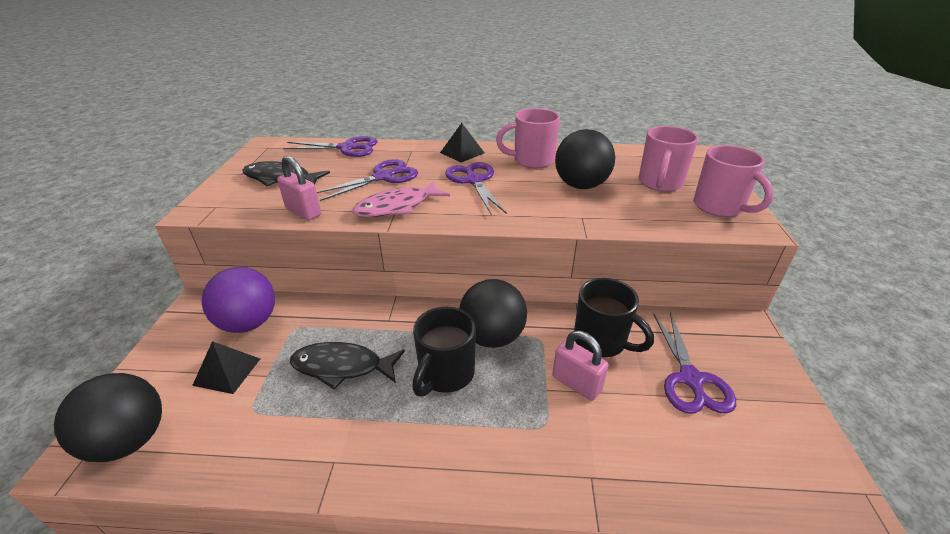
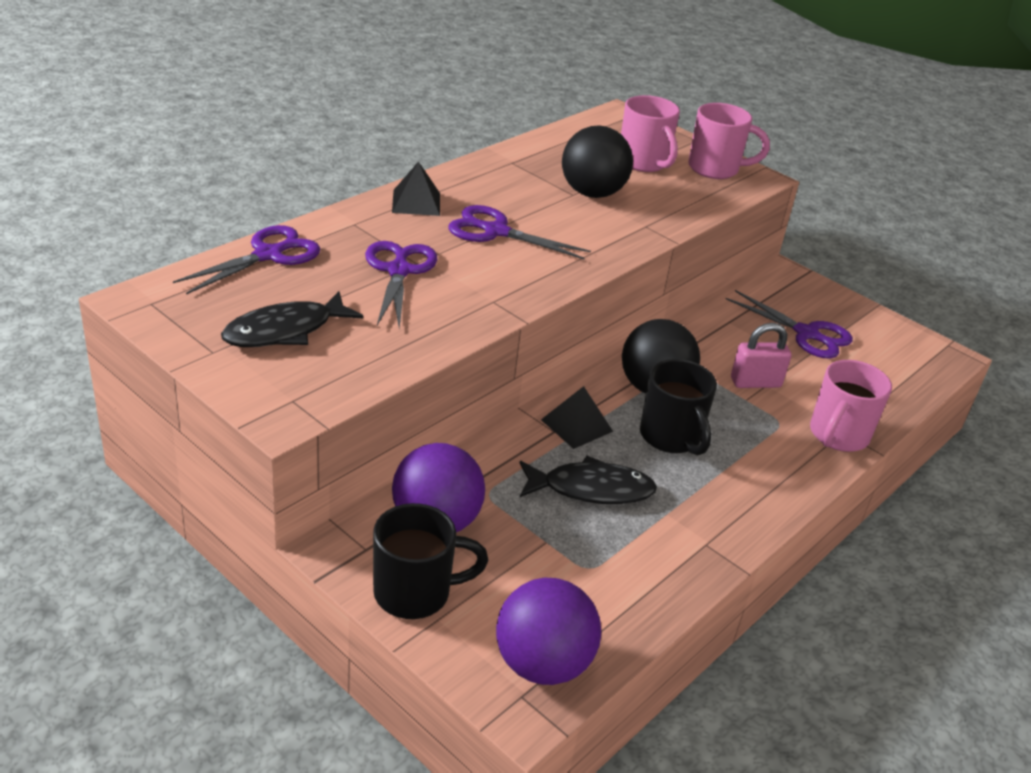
camera: 55 degrees left, 0 degrees up
black ball [54,373,162,462] -> purple ball [496,578,601,685]
black pyramid [192,341,260,394] -> black pyramid moved to [541,386,613,449]
pink padlock [277,156,321,220] -> none
black fish [290,342,405,389] -> black fish turned 135 degrees counterclockwise [520,456,657,504]
pink fish [352,181,450,217] -> none
pink mug [496,108,560,168] -> pink mug moved to [810,360,892,452]
black mug [574,278,654,357] -> black mug moved to [373,503,488,619]

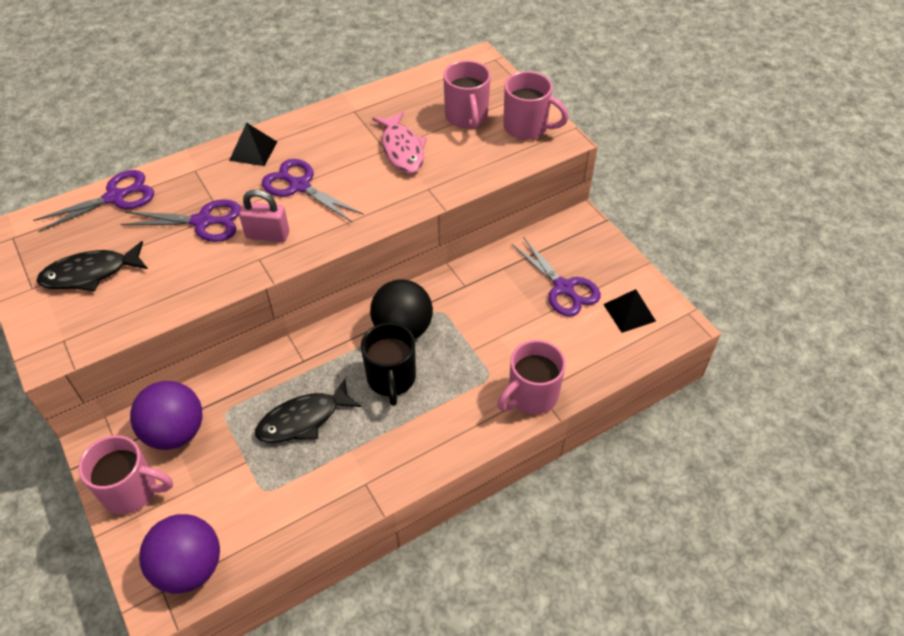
camera: 20 degrees right, 15 degrees up
purple scissors [365,241,437,329] -> purple scissors turned 75 degrees clockwise [120,199,241,242]
black mug [373,503,488,619] -> pink mug [78,435,173,514]
black fish [520,456,657,504] -> black fish turned 135 degrees clockwise [255,379,361,443]
black pyramid [541,386,613,449] -> black pyramid moved to [603,289,656,333]
black ball [562,125,633,198] -> pink fish [372,111,427,173]
pink padlock [731,323,791,388] -> pink padlock moved to [239,190,289,242]

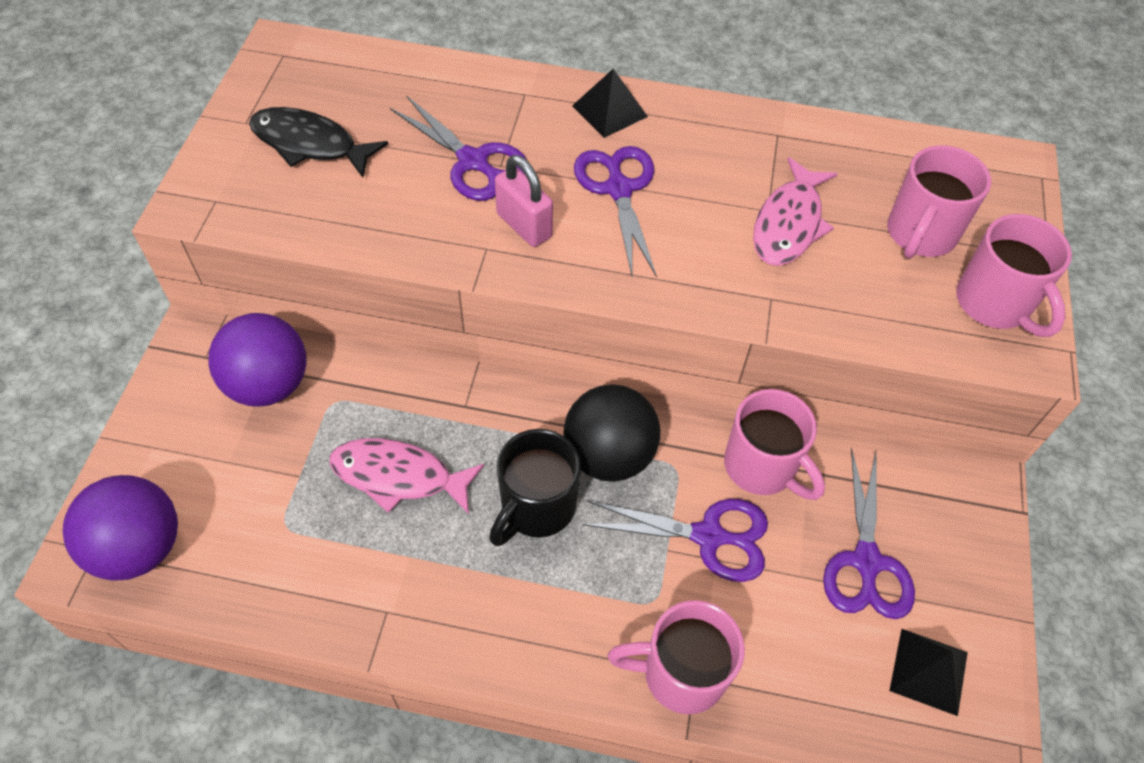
camera: 40 degrees right, 5 degrees up
purple scissors [33,170,154,232] -> purple scissors moved to [583,499,768,582]
pink mug [78,435,173,514] -> pink mug moved to [724,389,825,500]
black fish [255,379,361,443] -> pink fish [329,438,484,514]

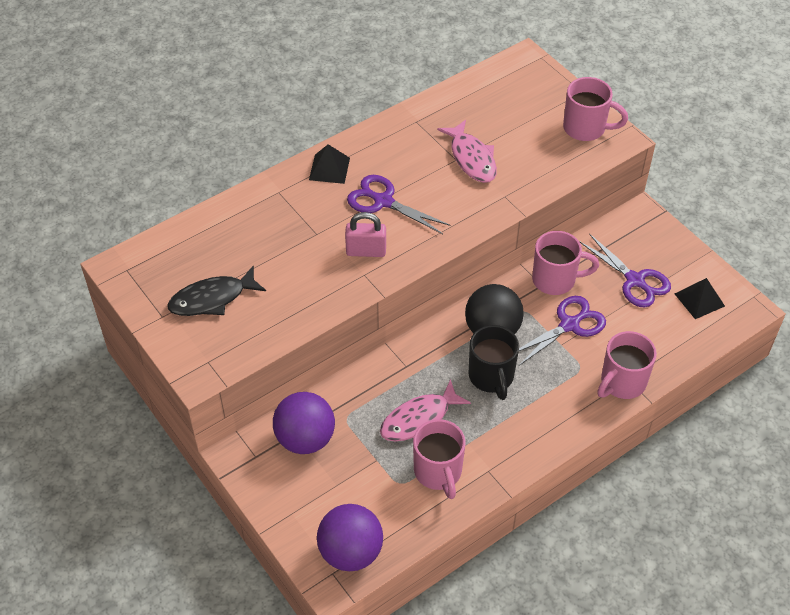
camera: 45 degrees left, 5 degrees down
purple scissors [389,95,527,201] -> none
pink mug [887,146,991,259] -> pink mug moved to [413,419,466,499]

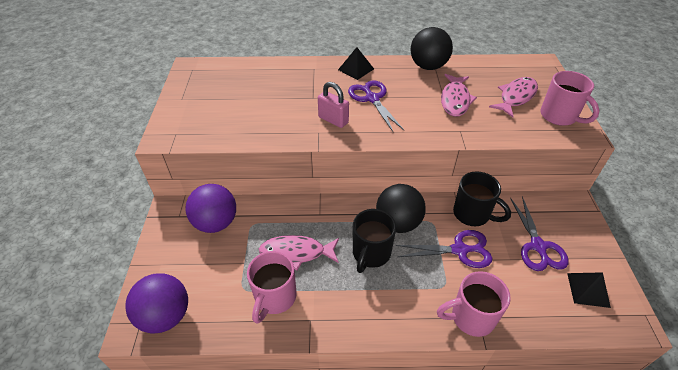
camera: 35 degrees right, 5 degrees down
black fish [168,265,266,316] -> none
pink mug [532,231,599,295] -> black mug [453,171,511,226]
none -> black ball [411,27,453,70]
none -> pink fish [489,77,538,117]

